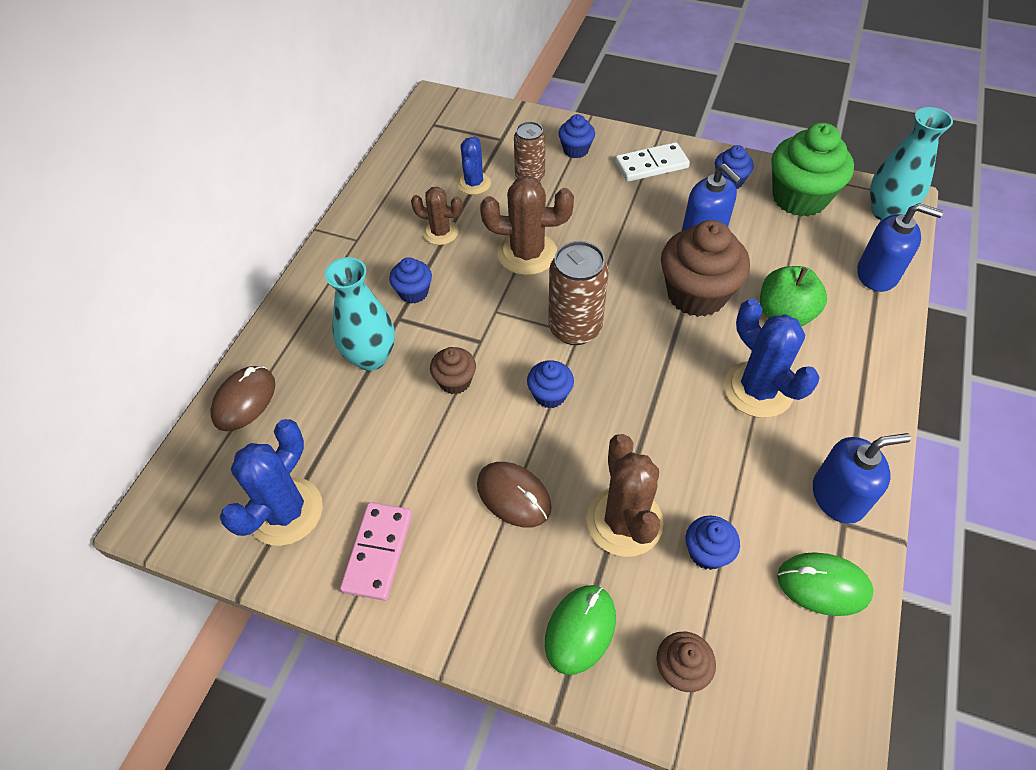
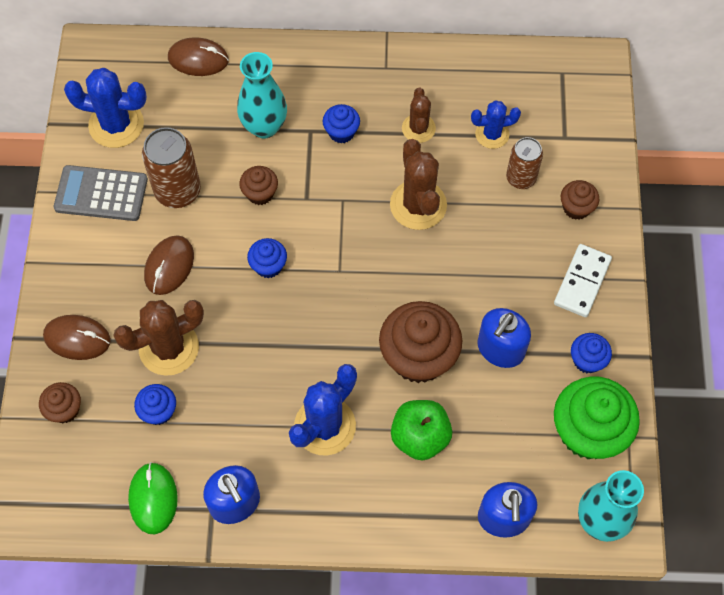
camera: 70 degrees right, 10 degrees up
pink domino [340,502,412,601] -> grey calculator [54,165,148,221]
green mouse [545,585,616,675] -> brown mouse [43,315,111,360]
brown can [548,241,609,345] -> brown can moved to [142,127,201,208]
blue cupcake [558,114,595,158] -> brown cupcake [561,180,599,220]
white domino [615,142,690,182] -> white domino turned 60 degrees clockwise [554,244,612,317]

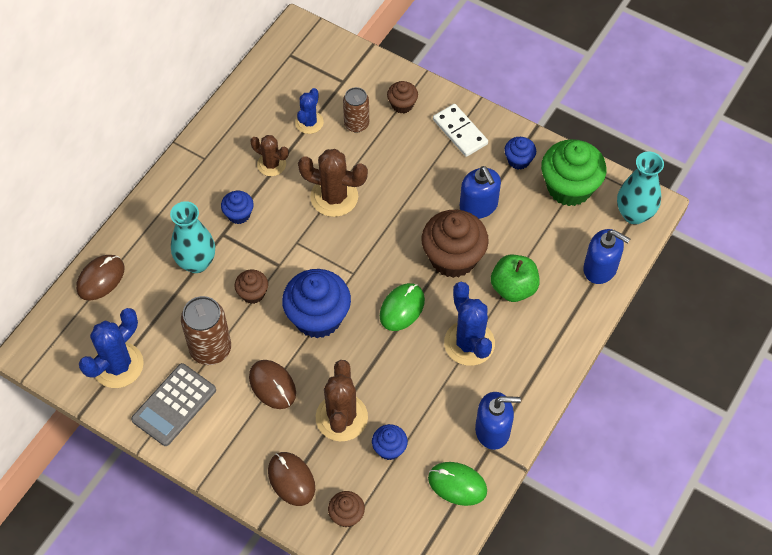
camera: 60 degrees left, 5 degrees down
brown mouse [43,315,111,360] -> brown mouse turned 75 degrees counterclockwise [268,452,315,506]
blue cupcake [247,238,287,278] -> blue cupcake [282,269,351,338], size x1.99
none -> green mouse [380,283,425,331]

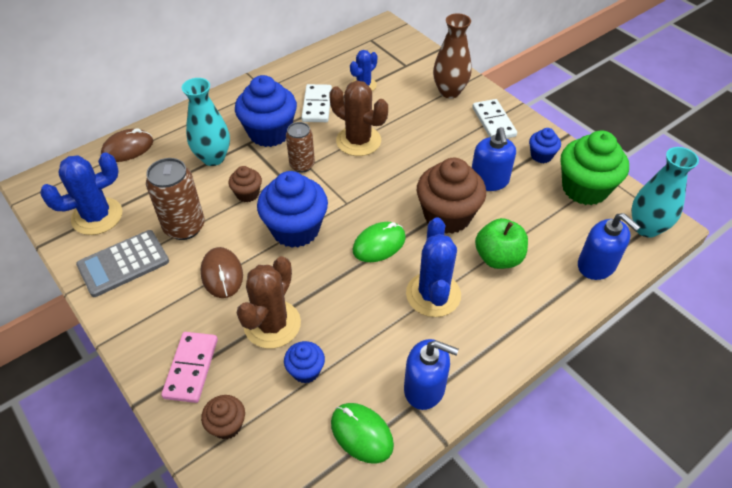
camera: 20 degrees right, 10 degrees down
blue cupcake [221,191,254,224] -> blue cupcake [235,75,297,147], size x1.99
brown cactus [250,135,289,176] -> white domino [301,84,332,122]
brown mouse [268,452,315,506] -> pink domino [161,332,218,403]
brown can [343,87,369,133] -> brown can moved to [286,122,315,172]
brown cupcake [387,81,418,113] -> brown vase [433,13,472,98]

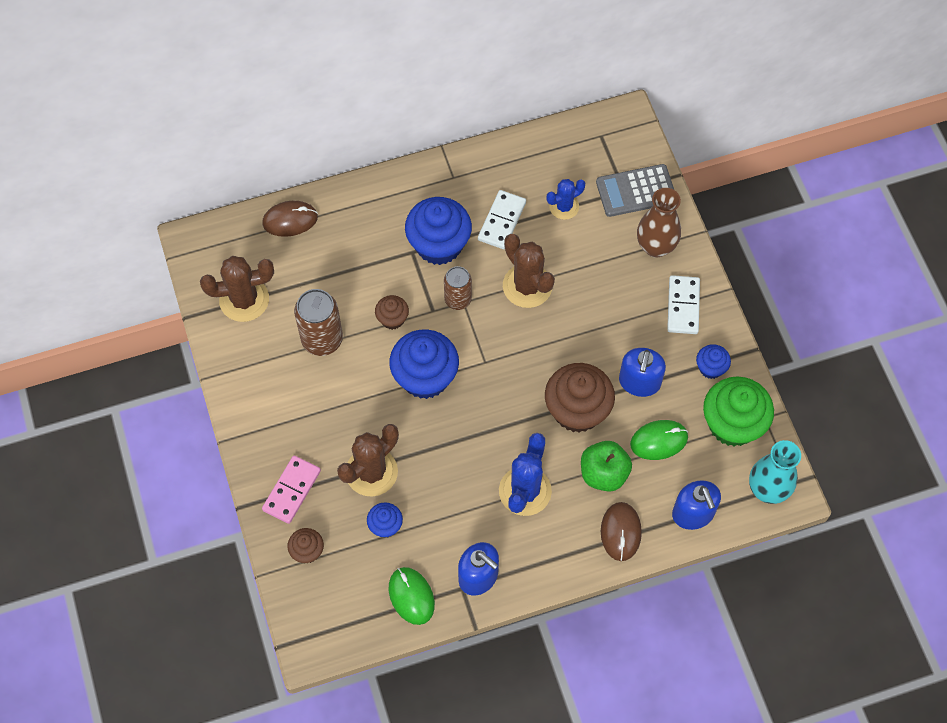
camera: 20 degrees right, 15 degrees up
blue cactus [40,153,122,235] -> brown cactus [200,256,274,322]
grey calculator [76,230,169,297] -> grey calculator moved to [596,164,674,217]
turquoise vase [182,78,230,166] -> none
brown mouse [200,247,243,298] -> brown mouse moved to [601,502,642,561]
green mouse [353,222,406,262] -> green mouse moved to [630,420,688,460]

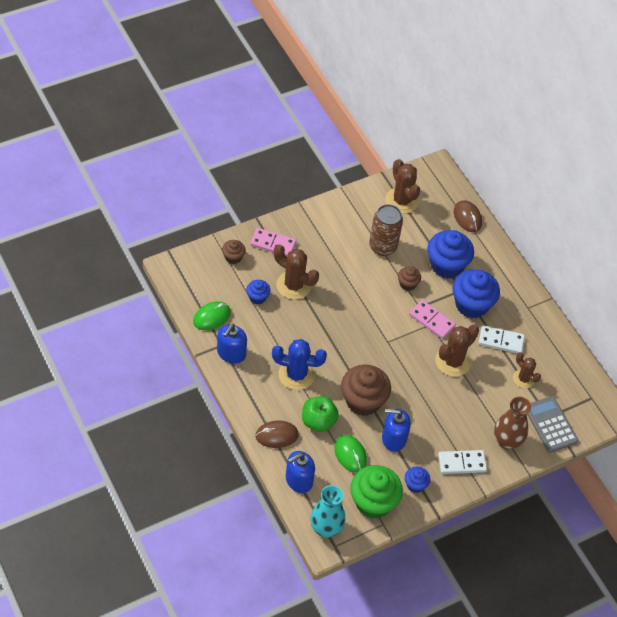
camera: 75 degrees right, 10 degrees down
blue cupcake [389,329,459,399] -> blue cupcake moved to [428,230,474,279]
brown can [444,266,472,310] -> pink domino [409,300,456,339]
blue cactus [547,179,585,220] -> brown cactus [513,352,541,388]

